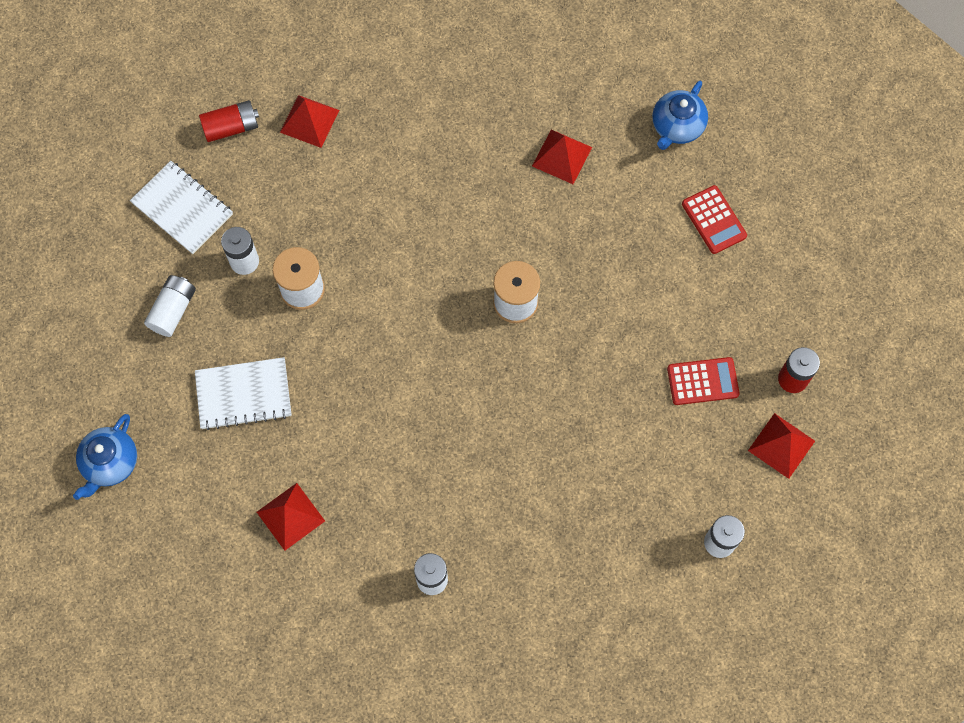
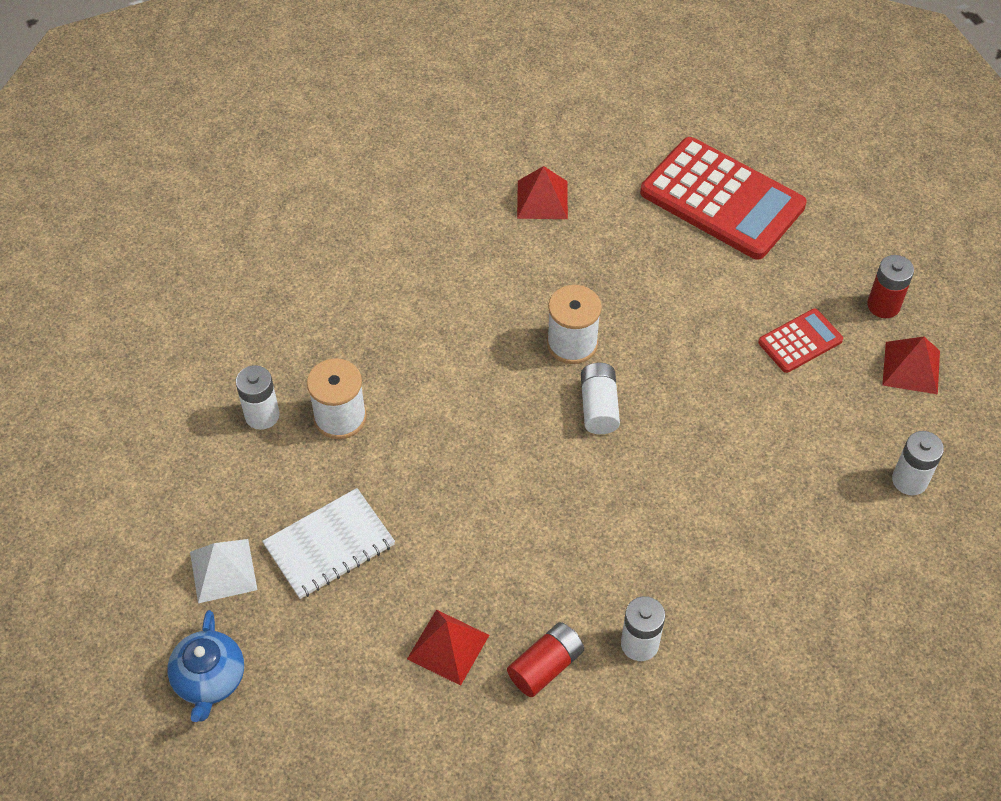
camera: 25 degrees left, 15 degrees down
white notebook [130,161,233,254] -> none
white battery [144,275,196,337] -> white battery moved to [581,363,620,434]
red battery [199,100,259,142] -> red battery moved to [507,622,584,697]
red pyramid [280,95,339,148] -> none
blue teapot [652,81,708,150] -> none
red calculator [682,185,747,254] -> red calculator [640,137,806,260], size x2.08
none -> white pyramid [190,539,257,603]

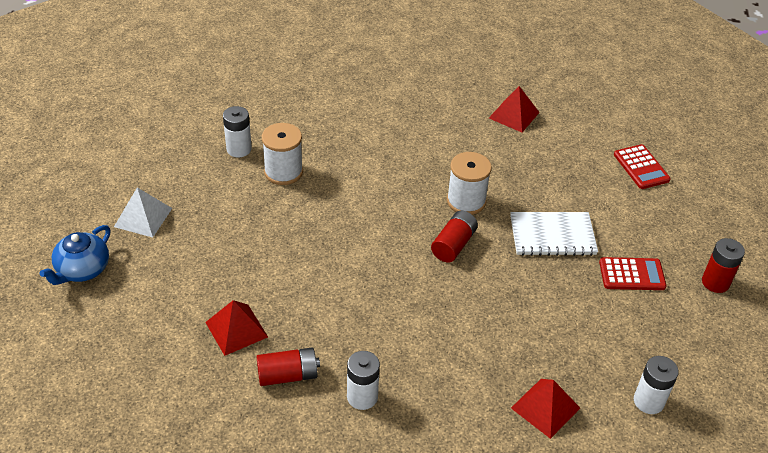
camera: 30 degrees right, 10 degrees down
white notebook [262,488,395,599] -> white notebook moved to [510,212,598,256]
white battery [581,363,620,434] -> red battery [431,211,478,262]
red calculator [640,137,806,260] -> red calculator [614,144,671,189], size x0.48
red pyramid [882,337,940,395] -> red pyramid moved to [511,379,580,439]

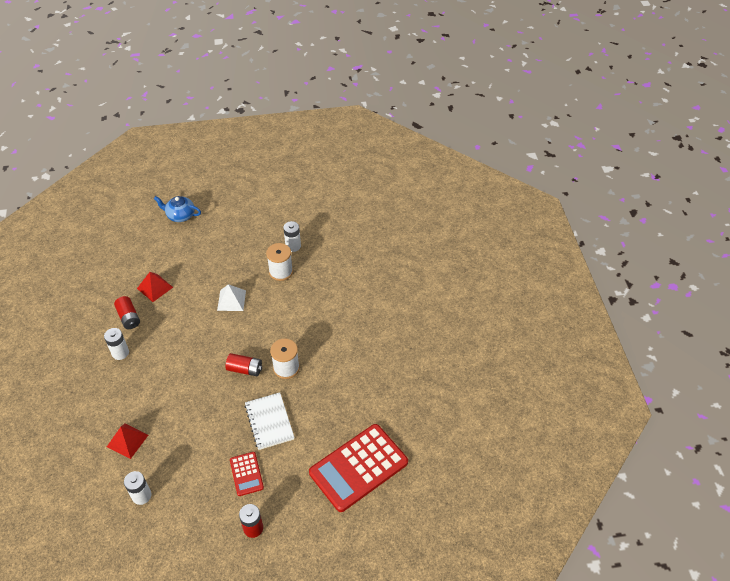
camera: 75 degrees right, 5 degrees up
white pyramid [114,187,172,238] -> white pyramid moved to [217,284,246,311]
red pyramid [489,86,540,132] -> none
red calculator [614,144,671,189] -> red calculator [309,424,408,512], size x2.08

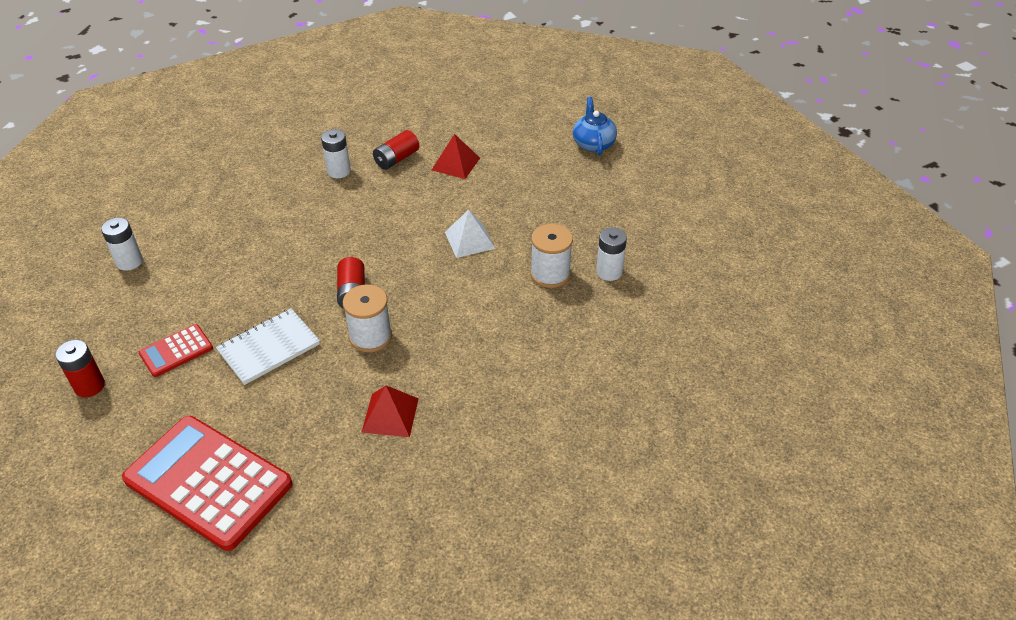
camera: 70 degrees right, 5 degrees down
red pyramid [107,424,148,459] -> red pyramid moved to [361,385,419,437]

